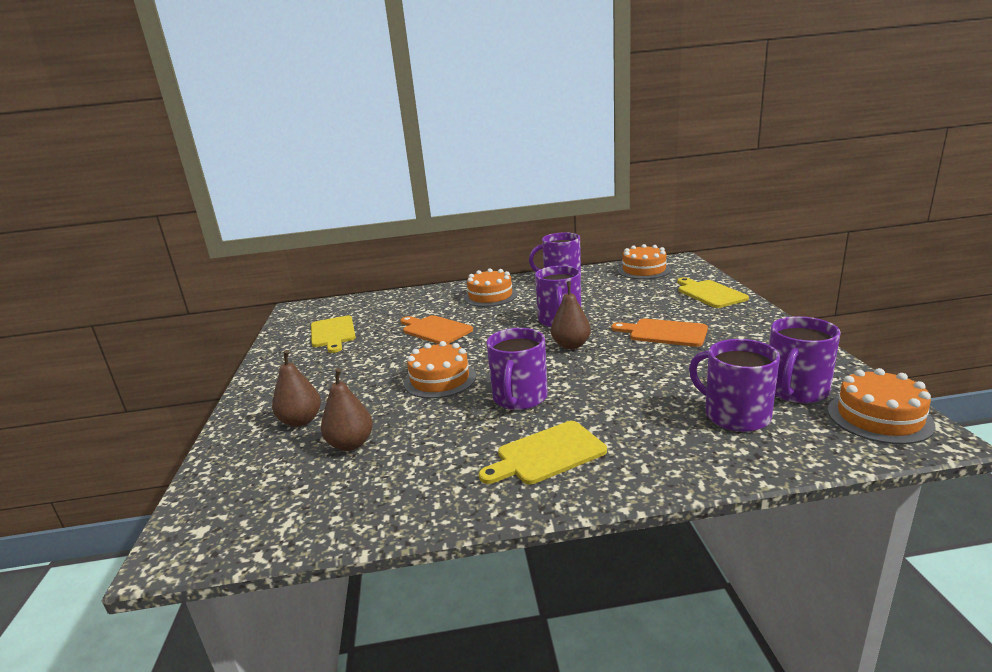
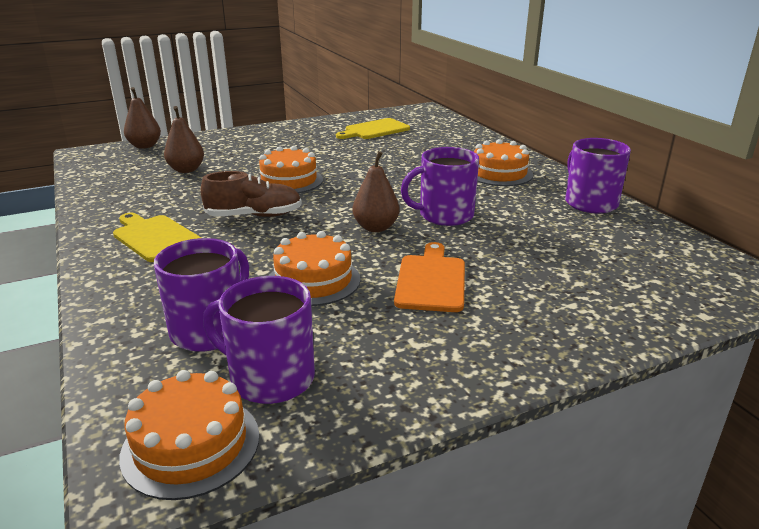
camera: 70 degrees right, 5 degrees up
brown pear [272,350,321,427] -> brown pear moved to [124,87,161,149]
orange cutting board [401,315,473,344] -> none
purple mug [486,328,548,410] -> brown shoe [200,171,302,217]
orange cake [618,244,671,279] -> orange cake moved to [269,231,361,306]
yellow cutting board [677,277,749,308] -> none

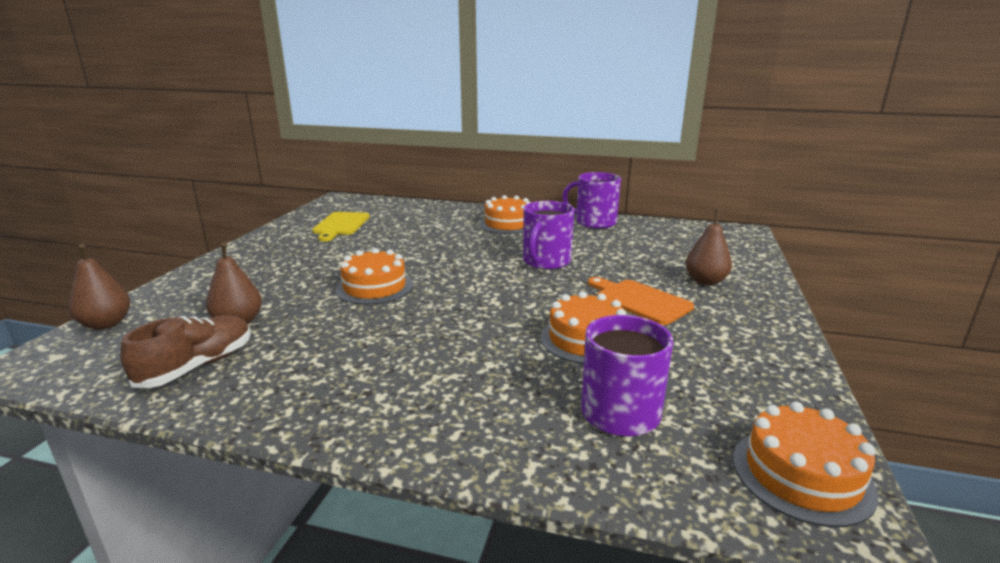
camera: 50 degrees left, 5 degrees down
yellow cutting board [113,213,201,262] -> none
brown shoe [200,171,302,217] -> brown shoe moved to [120,315,251,388]
purple mug [203,276,315,404] -> none
brown pear [353,151,400,232] -> brown pear moved to [686,210,732,285]

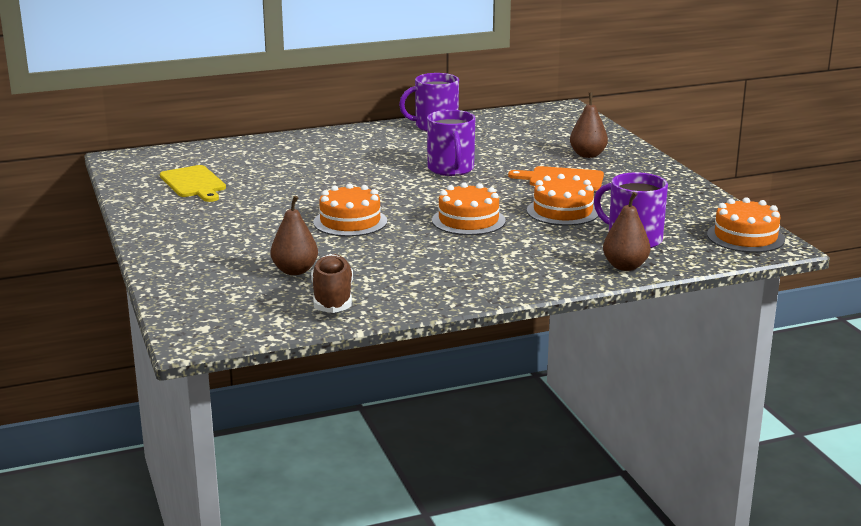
camera: 35 degrees left, 0 degrees up
brown pear [68,244,130,330] -> brown pear moved to [603,192,650,271]
orange cake [480,195,531,234] -> orange cake moved to [432,182,506,235]

